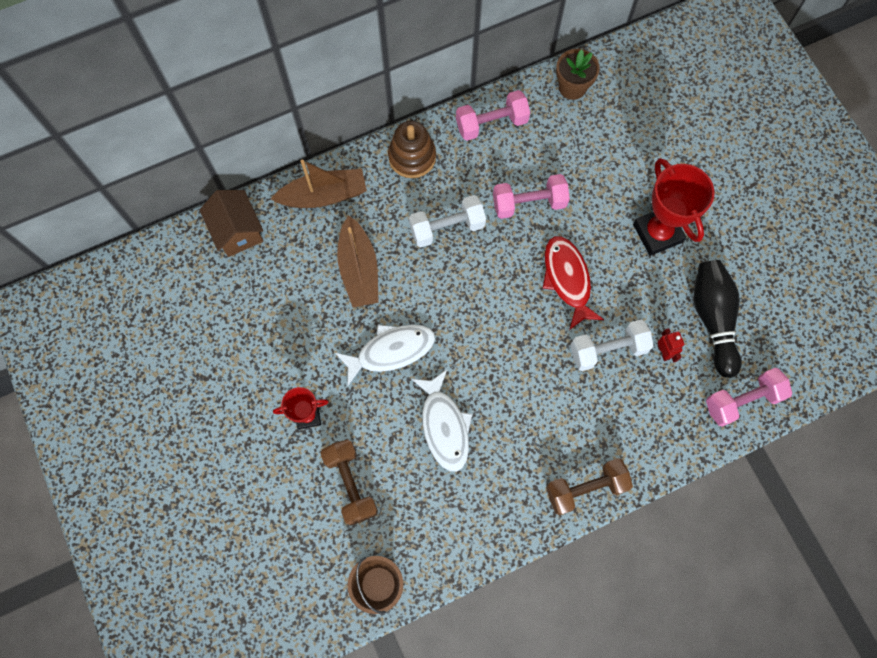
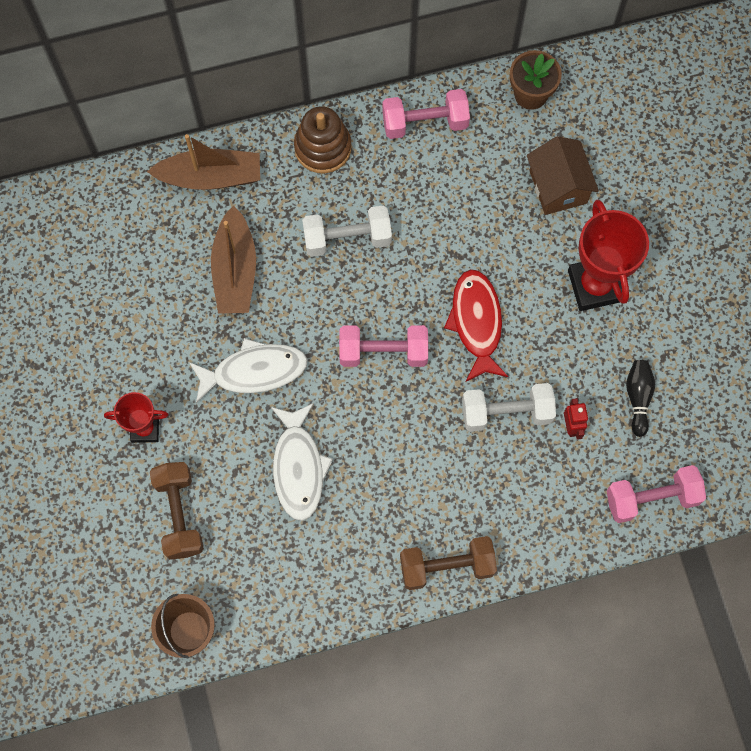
camera: 10 degrees right, 0 degrees up
brown house [200,190,263,257] -> brown house moved to [527,136,599,215]
pink dumbbell [493,174,570,219] -> pink dumbbell moved to [339,325,428,367]
black bowling pin [693,260,742,378] -> black bowling pin [626,360,655,437], size x0.55

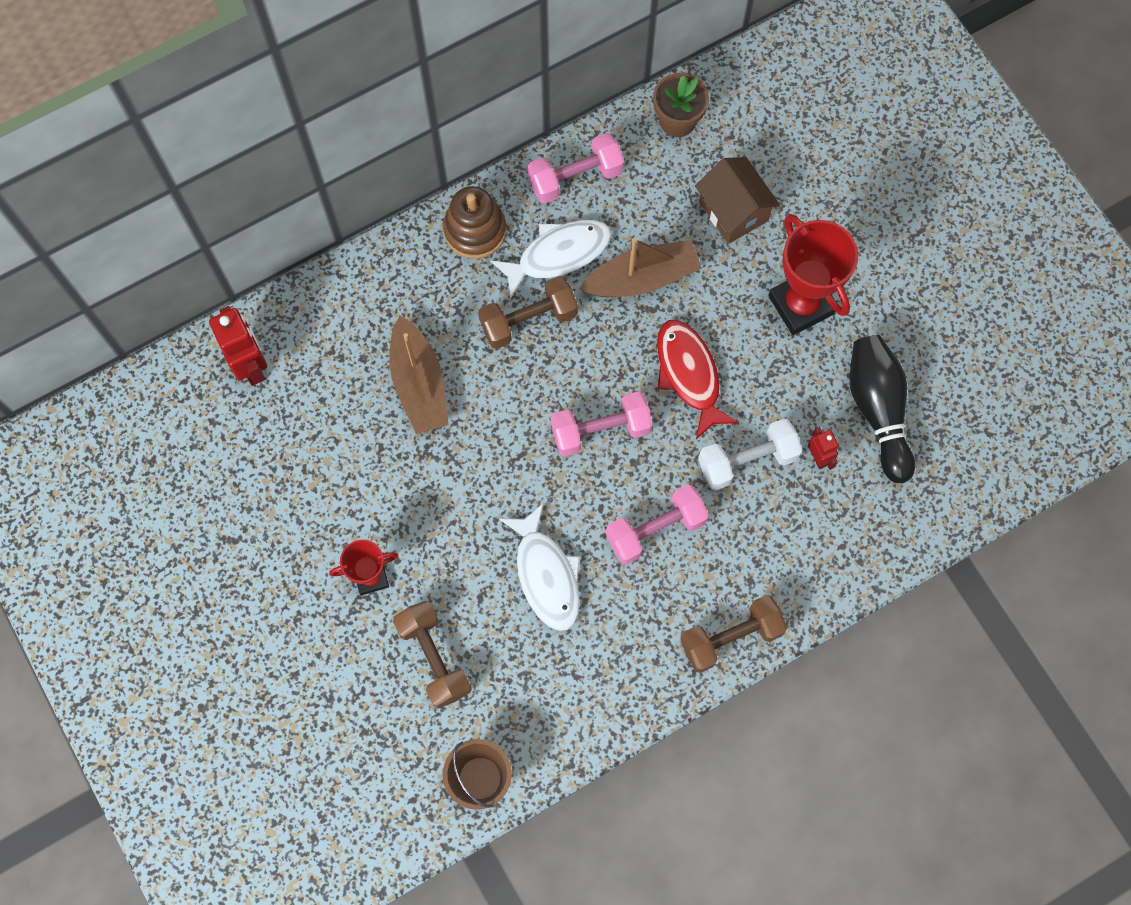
camera: 15 degrees left, 0 degrees up
brown boat [147,134,260,190] -> brown boat moved to [579,238,702,297]
white fish [189,338,308,403] -> white fish moved to [490,220,611,299]
white dumbbell [302,206,392,257] -> brown dumbbell [478,276,578,349]
pink dumbbell [607,465,706,523] -> pink dumbbell moved to [606,484,709,565]
black bowling pin [626,360,655,437] -> black bowling pin [849,335,915,483], size x1.81
none -> red robot [209,306,267,386]

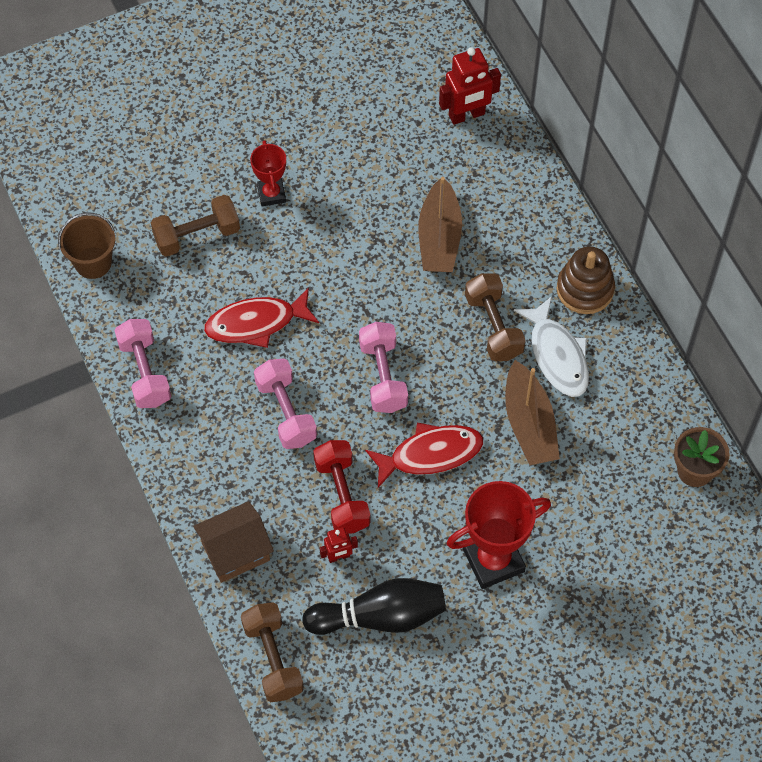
camera: 95 degrees right, 10 degrees down
brown boat [390,315,449,434] -> brown boat turned 75 degrees counterclockwise [418,177,462,272]
white fish [499,503,581,631] -> red fish [204,287,319,348]
pink dumbbell [527,133,624,204] -> pink dumbbell moved to [114,319,172,408]
brown dumbbell [680,595,787,673] -> brown dumbbell moved to [241,602,304,702]
brown house [695,157,780,244] -> brown house moved to [193,501,274,583]
white dumbbell [698,419,802,491] -> red dumbbell [313,440,371,534]

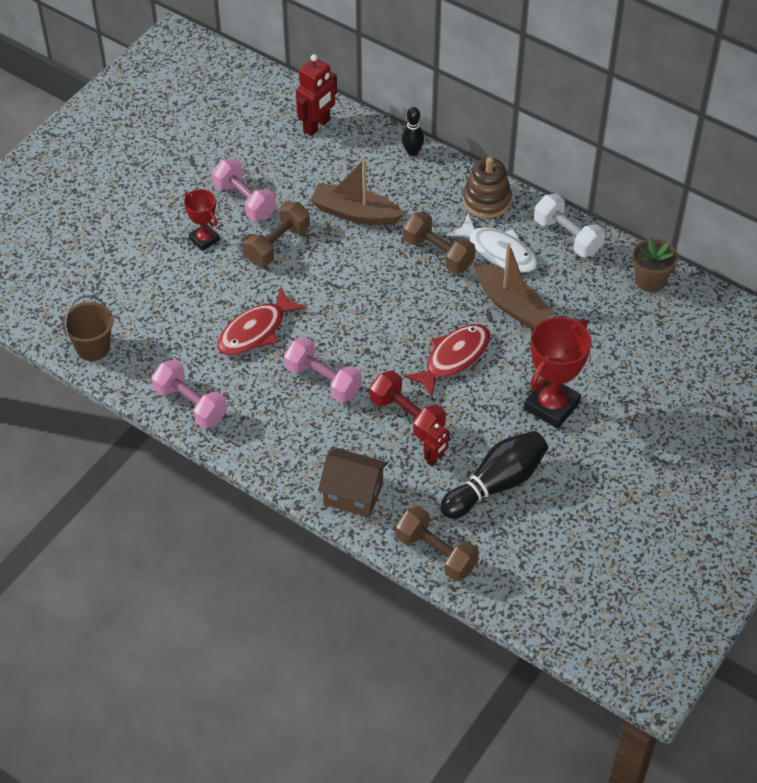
camera: 30 degrees left, 10 degrees down
brown dumbbell [151,195,240,257] -> brown dumbbell moved to [243,201,310,266]
brown house [193,501,274,583] -> brown house turned 75 degrees clockwise [318,448,388,518]
pink dumbbell [359,322,408,413] -> pink dumbbell moved to [212,159,276,221]
brown boat [418,177,462,272] -> brown boat turned 135 degrees clockwise [310,159,405,225]
none -> black bowling pin [402,107,424,156]
none -> white dumbbell [534,194,605,257]

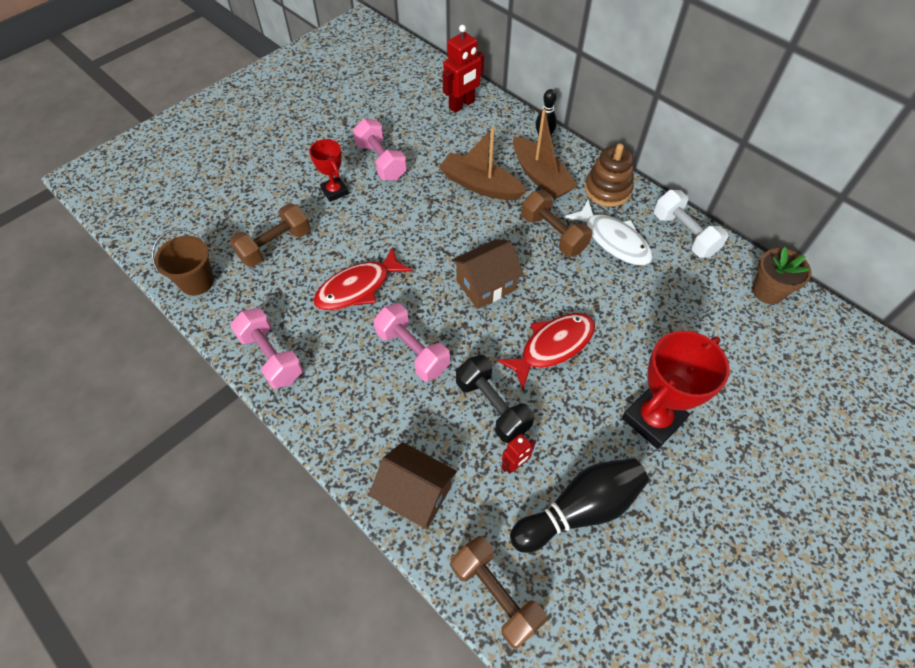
camera: 10 degrees right, 5 degrees up
brown dumbbell [243,201,310,266] -> brown dumbbell moved to [230,203,311,267]
red dumbbell [370,371,446,441] -> black dumbbell [456,355,534,443]
brown boat [474,243,554,329] -> brown boat moved to [513,109,578,199]
none -> brown house [451,239,524,309]

